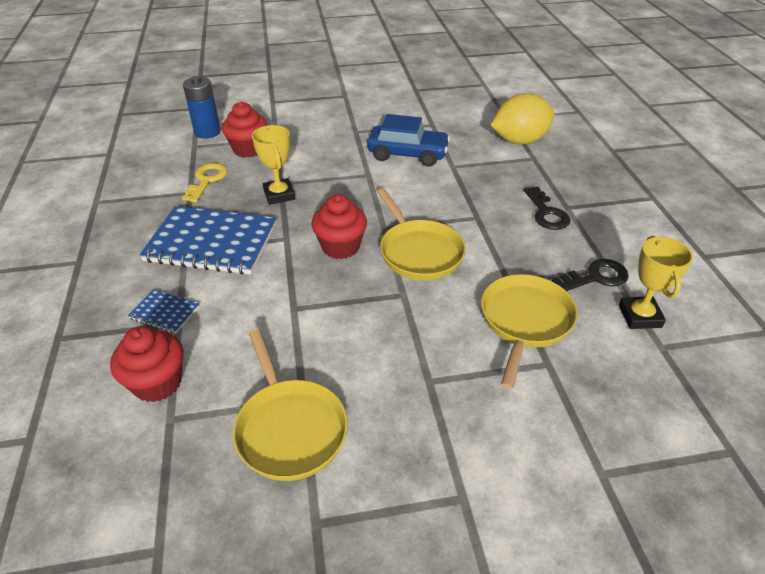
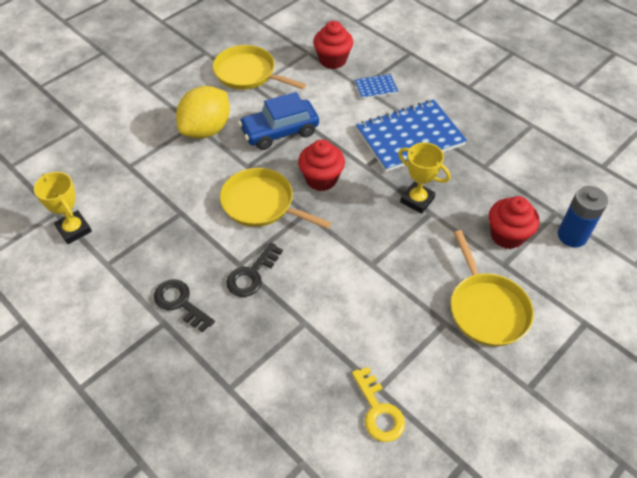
camera: 145 degrees right, 10 degrees up
yellow key [182,163,228,202] -> yellow key moved to [352,367,405,442]
blue car [367,114,450,167] -> blue car moved to [238,92,319,150]
yellow pan [481,274,578,389] -> yellow pan moved to [451,230,534,346]
yellow lemon [491,93,555,144] -> yellow lemon moved to [176,86,230,139]
black key [552,259,629,291] -> black key moved to [226,242,283,297]

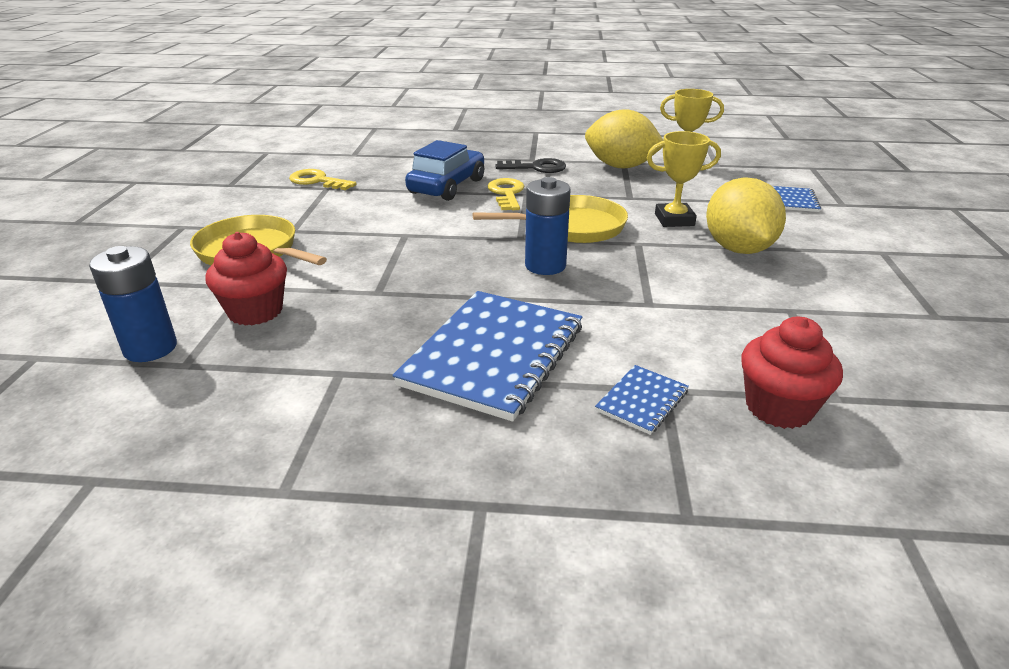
camera: 140 degrees right, 20 degrees down
yellow pan [213,45,306,90] -> none
black key [226,242,283,297] -> yellow key [487,178,524,211]
blue car [238,92,319,150] -> blue car moved to [405,140,484,201]
red cupcake [298,140,345,191] -> blue battery [525,177,571,275]
yellow trophy [398,142,451,214] -> yellow trophy moved to [647,131,721,227]
none -> yellow lemon [585,109,663,168]
none -> blue notebook [774,186,821,212]

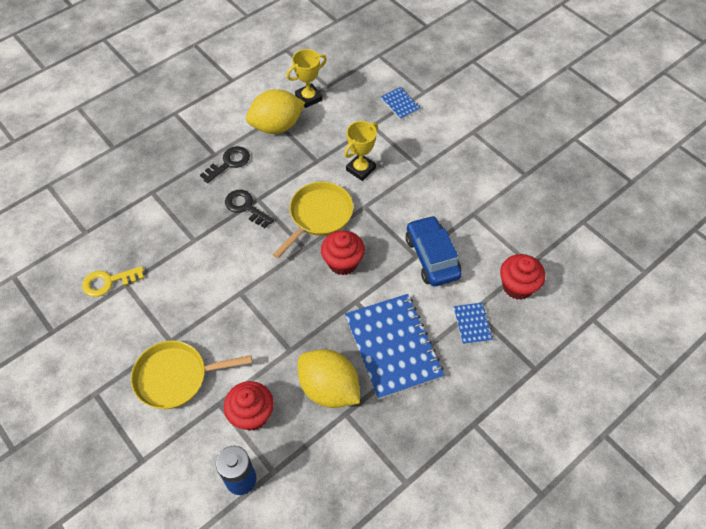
camera: 45 degrees left, 25 degrees up
blue car [405,140,484,201] -> blue car moved to [406,215,462,287]
yellow key [487,178,524,211] -> black key [225,190,274,228]
blue battery [525,177,571,275] -> red cupcake [321,230,365,275]
yellow lemon [706,177,786,254] -> yellow lemon moved to [298,349,360,408]

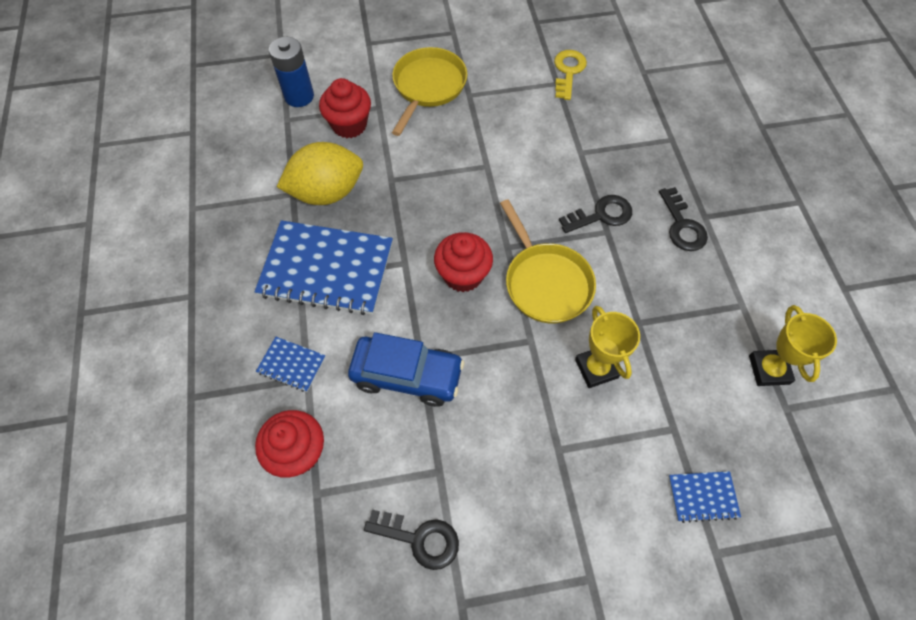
camera: 120 degrees right, 5 degrees up
yellow lemon [246,89,305,134] -> none
none -> black key [364,510,459,570]

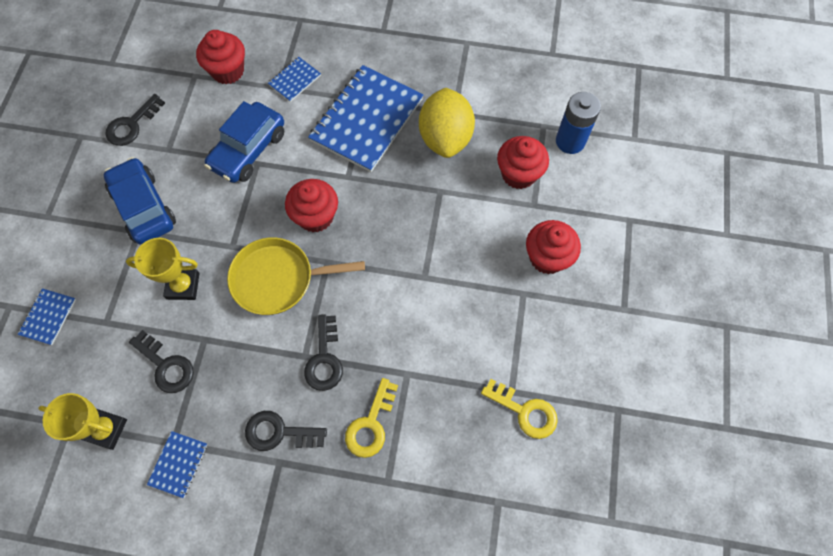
camera: 110 degrees right, 5 degrees up
yellow pan [392,47,467,136] -> red cupcake [526,220,581,274]
none -> blue car [104,157,176,245]
none -> black key [129,330,194,393]
none -> blue notebook [147,431,208,498]
none -> yellow key [345,378,398,458]

